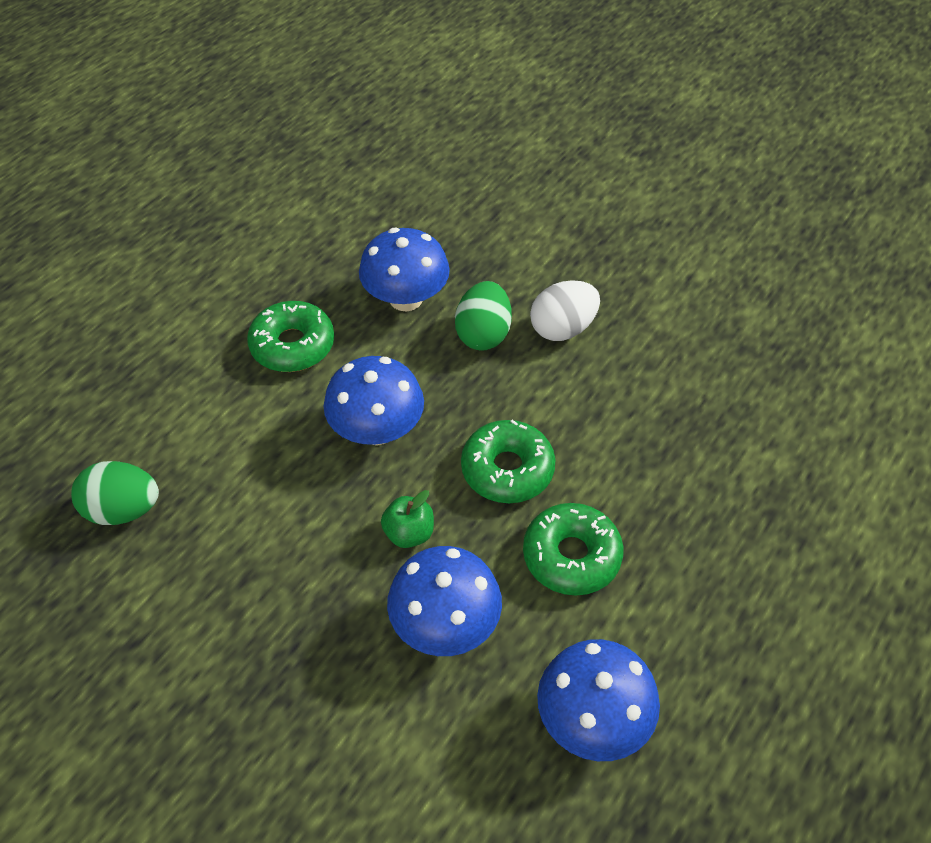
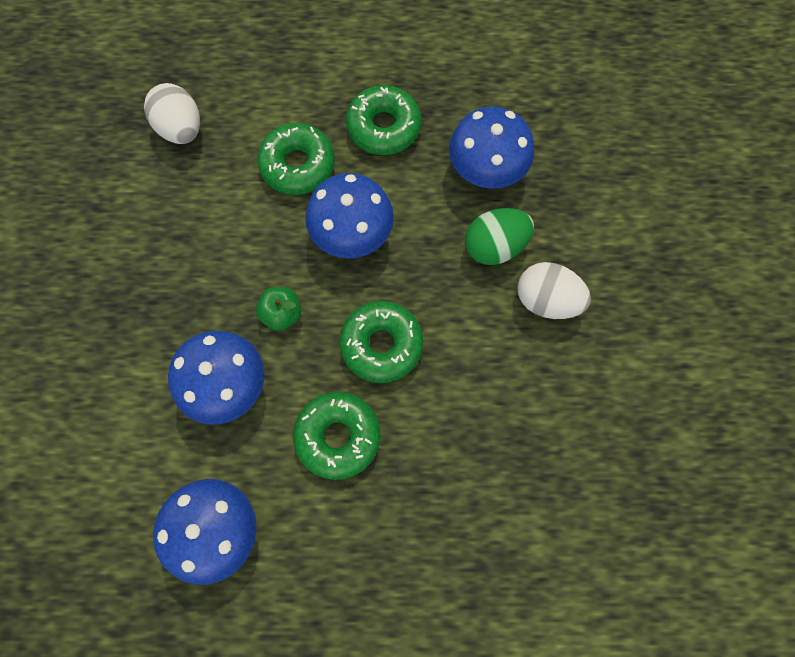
camera: 55 degrees right, 20 degrees up
green egg [71,461,159,525] -> white egg [144,83,200,144]
none -> green donut [257,123,335,195]

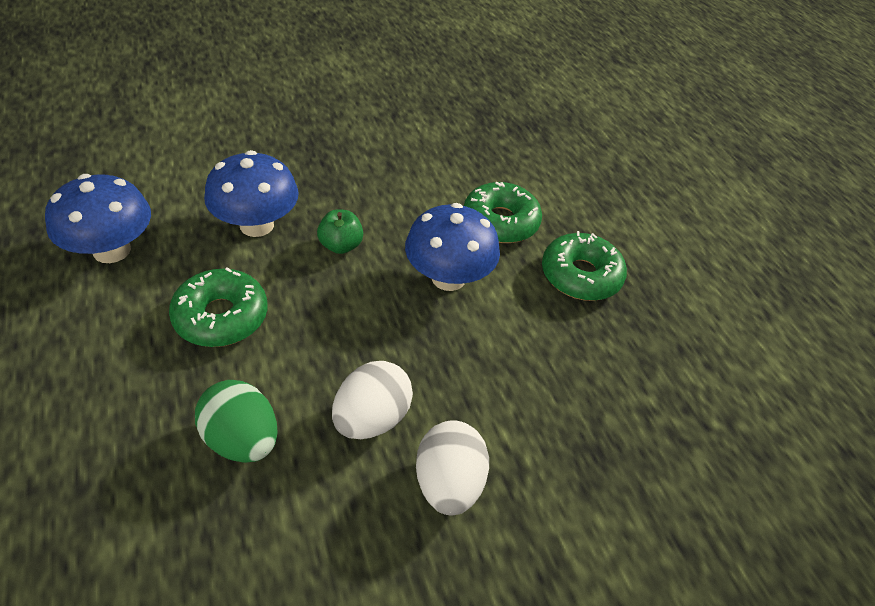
camera: 65 degrees right, 25 degrees down
white egg [144,83,200,144] -> white egg moved to [332,361,413,439]
green donut [339,301,423,383] -> none
blue mushroom [449,107,534,189] -> none
green egg [465,208,534,265] -> green egg moved to [195,380,278,463]

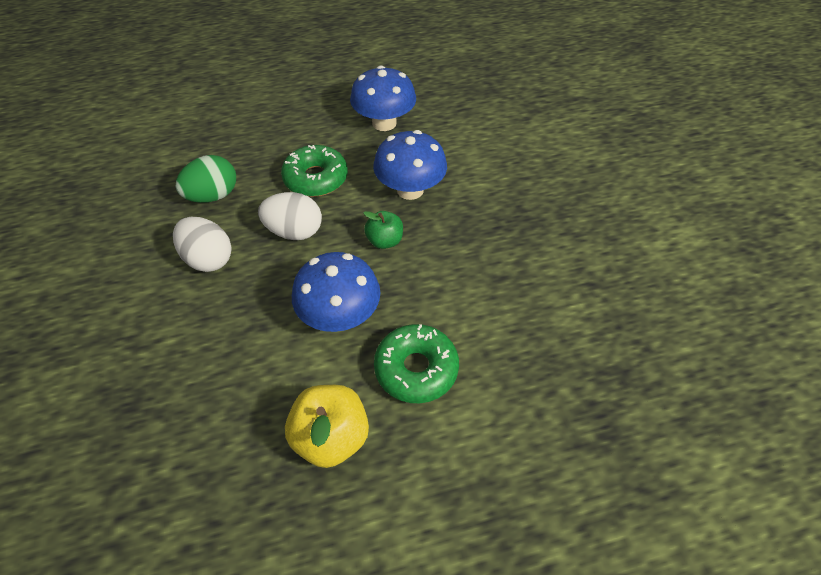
camera: 100 degrees right, 5 degrees up
white egg [416,420,489,516] -> white egg moved to [258,192,322,240]
green donut [542,231,627,301] -> yellow apple [285,385,369,468]

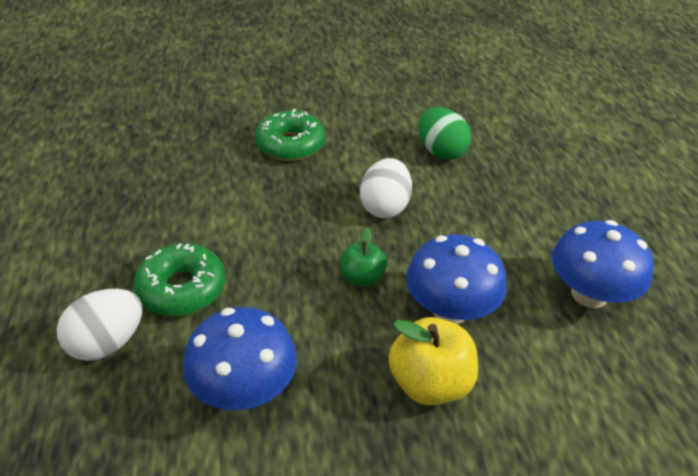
camera: 95 degrees right, 10 degrees down
white egg [173,217,232,272] -> white egg moved to [57,289,142,361]
green donut [281,145,348,197] -> green donut moved to [255,109,325,161]
yellow apple [285,385,369,468] -> yellow apple moved to [388,317,478,405]
blue mushroom [292,252,381,332] -> blue mushroom moved to [183,307,297,410]

